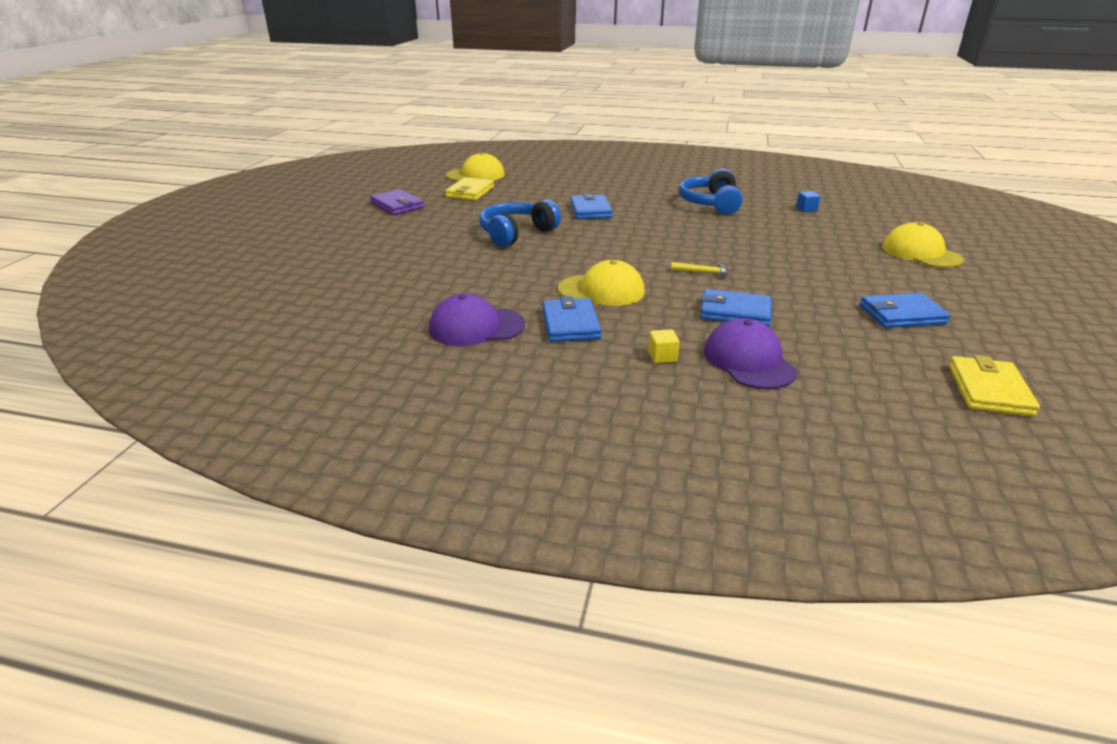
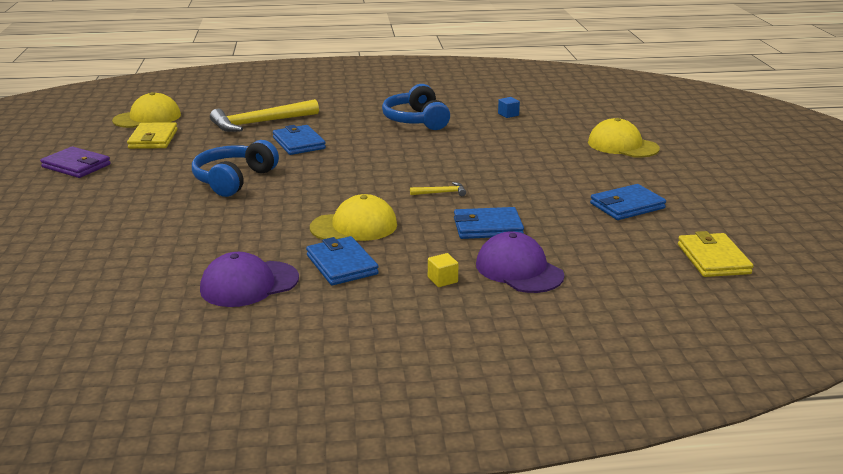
camera: 20 degrees left, 5 degrees down
none -> yellow hammer [210,99,319,132]

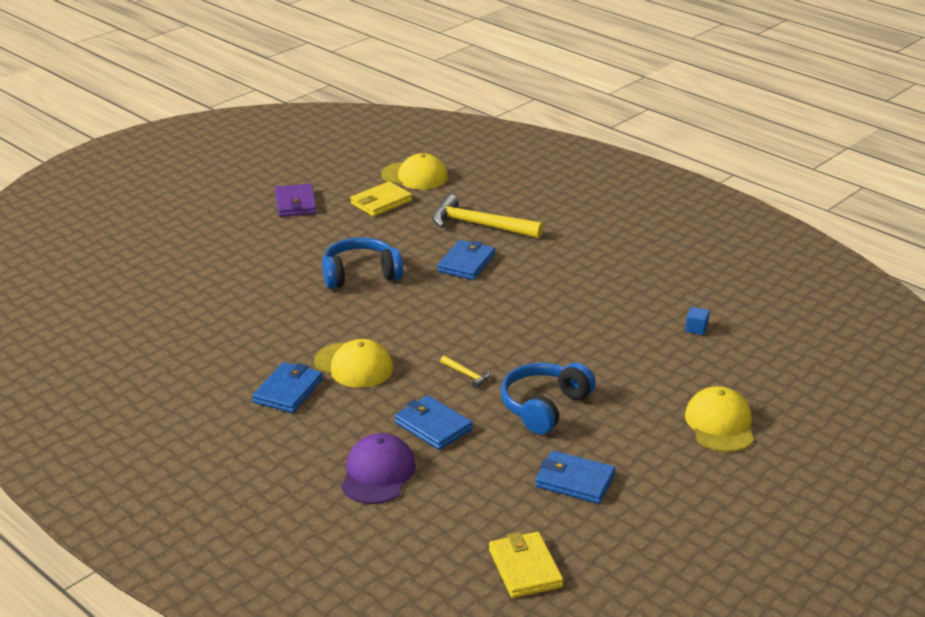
camera: 50 degrees right, 5 degrees up
purple cap [200,252,299,307] -> none
blue headphones [382,84,450,130] -> blue headphones moved to [501,363,596,434]
yellow cube [428,253,458,287] -> none
yellow wallet [678,231,753,277] -> yellow wallet turned 60 degrees counterclockwise [489,532,563,598]

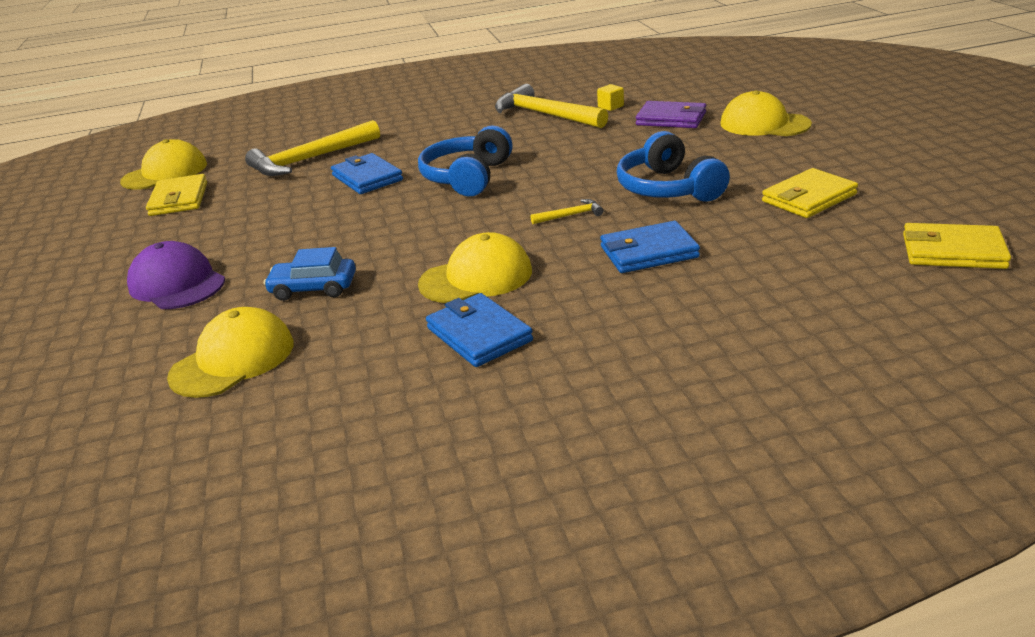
camera: 55 degrees left, 0 degrees up
purple wallet [275,184,317,217] -> purple wallet moved to [636,101,706,128]
blue headphones [322,237,403,289] -> blue headphones moved to [418,125,513,197]
purple cap [341,433,416,504] -> purple cap moved to [127,241,225,309]
blue wallet [535,451,616,504] -> yellow wallet [762,168,858,218]
blue cube [685,307,710,335] -> yellow cube [597,84,624,111]
none -> yellow cap [167,307,294,398]
none -> blue car [264,247,356,301]
none -> yellow hammer [495,84,608,128]

